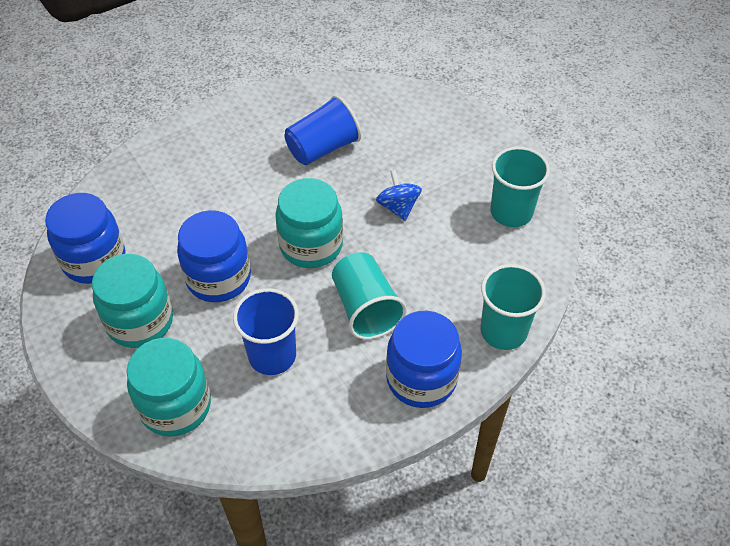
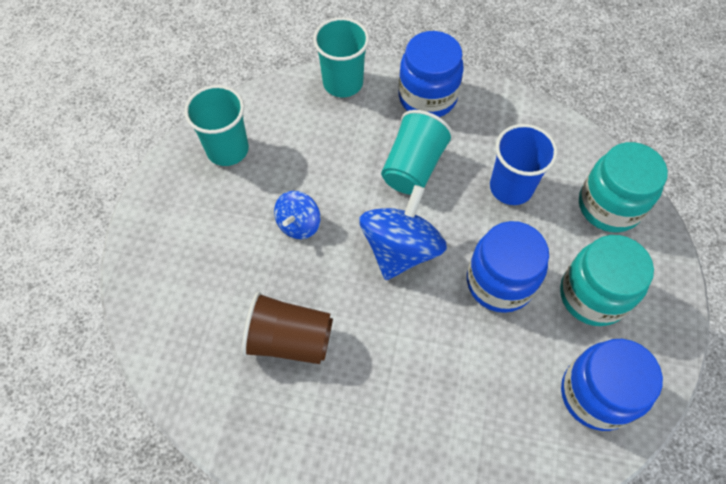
camera: 135 degrees left, 10 degrees up
turquoise jar [275,178,343,268] -> blue spinning top [359,185,447,280]
blue cup [284,95,362,165] -> brown cup [242,292,333,364]

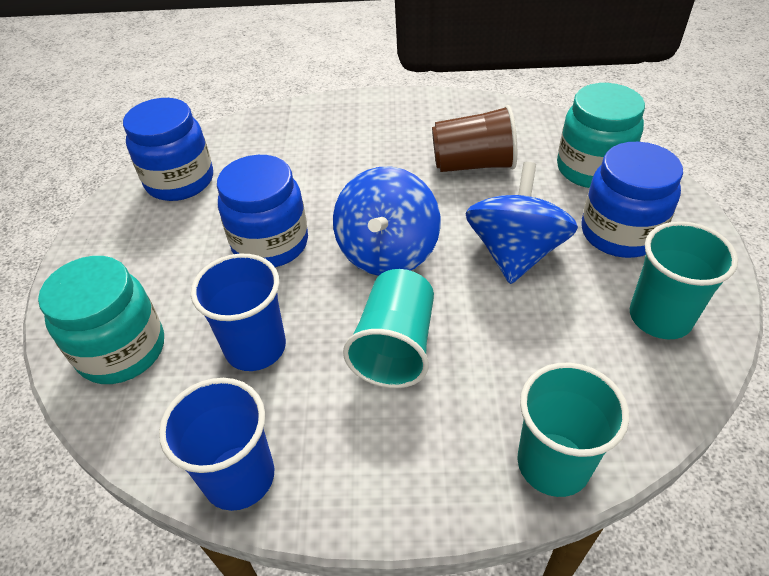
camera: 170 degrees right, 15 degrees down
blue spinning top [274,191,320,239] -> blue spinning top [465,162,578,284], size x1.74
blue jar [399,31,464,117] -> blue jar moved to [581,142,683,258]
turquoise jar [560,235,654,326] -> turquoise jar moved to [557,83,645,188]
none -> blue cup [159,378,274,511]

